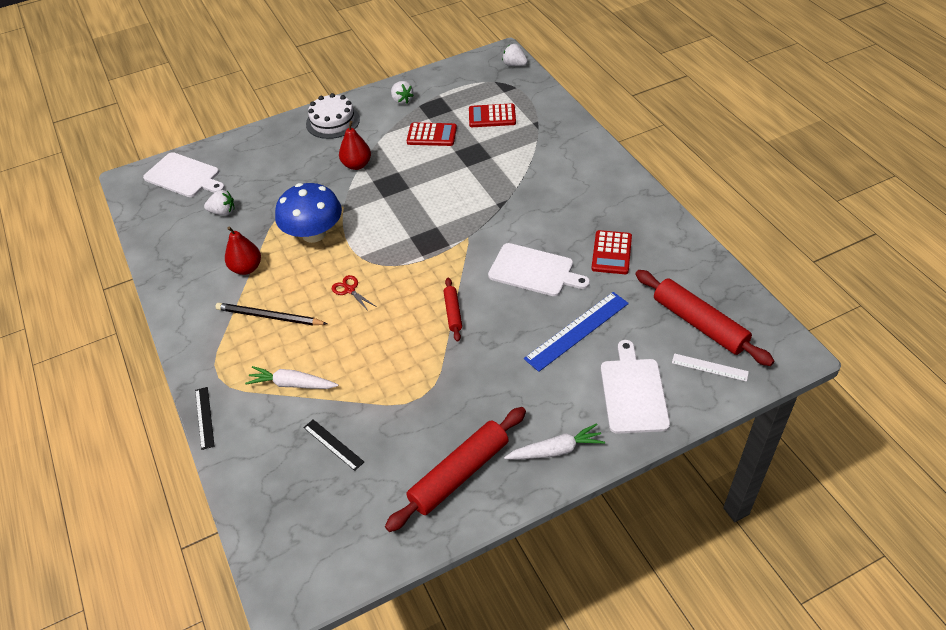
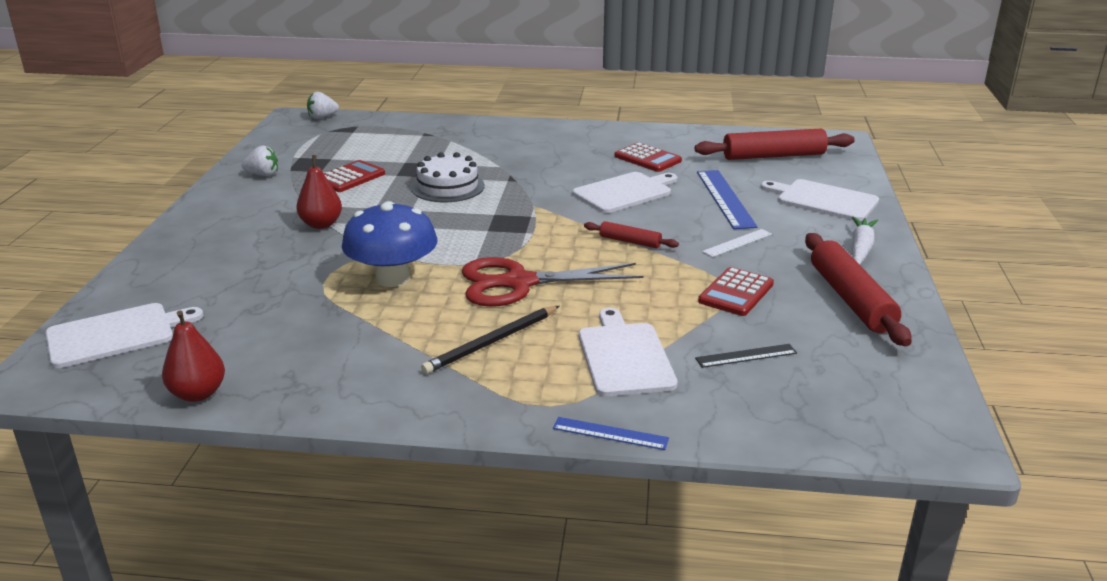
camera: 60 degrees left, 20 degrees down
black ruler [195,387,215,450] -> blue ruler [553,417,669,450]
white strawberry [204,190,234,215] -> none
red pear [225,227,261,275] -> red pear moved to [162,311,225,402]
white carrot [245,366,338,389] -> white cutting board [579,308,678,396]
white cake [306,93,360,139] -> white cake moved to [411,152,485,202]
red scissors [332,275,377,312] -> red scissors [462,257,643,307], size x2.44
red calculator [469,103,516,127] -> red calculator moved to [698,267,774,316]
white ruler [672,353,749,382] -> white ruler moved to [702,229,772,257]

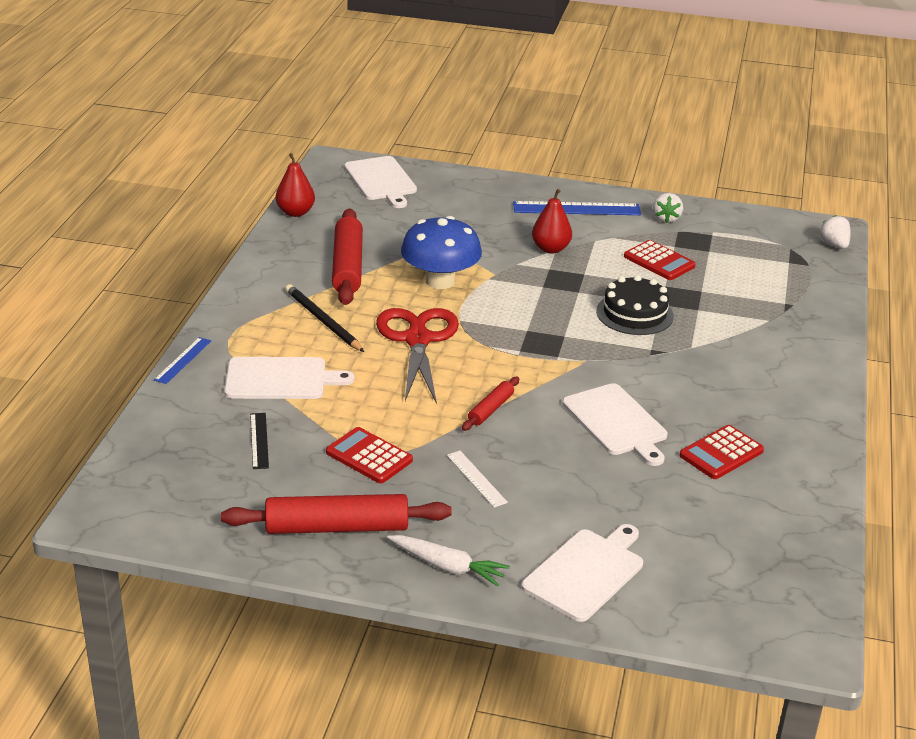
camera: 95 degrees right, 5 degrees up
white cake [411,152,485,202] -> black cake [596,275,674,335]
red rolling pin [695,128,855,160] -> red rolling pin moved to [332,208,363,305]
blue ruler [697,170,758,229] -> blue ruler moved to [513,201,641,215]

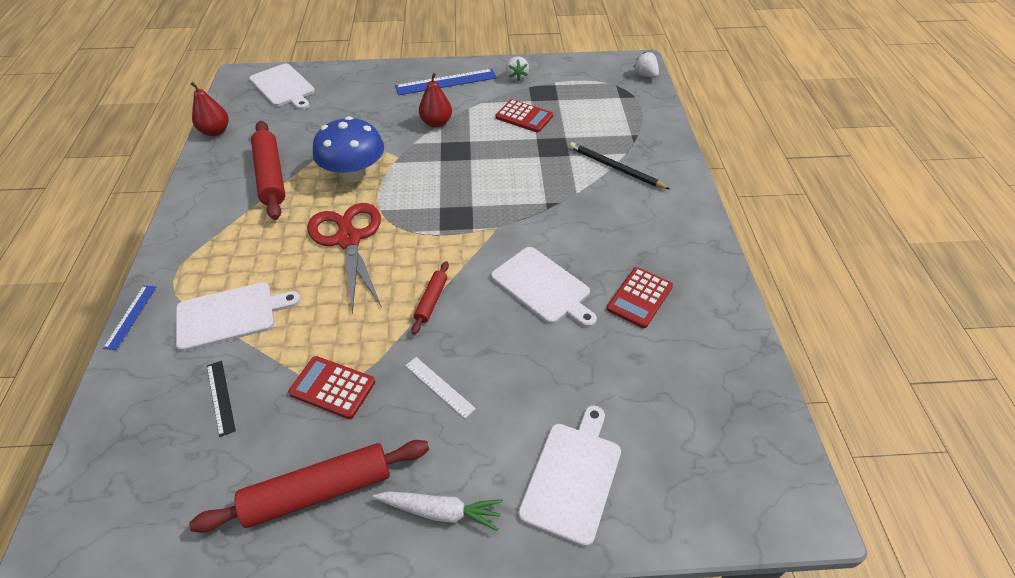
camera: 15 degrees left, 15 degrees up
black pencil [285,284,364,352] -> black pencil moved to [569,142,670,189]
black cake [596,275,674,335] -> none

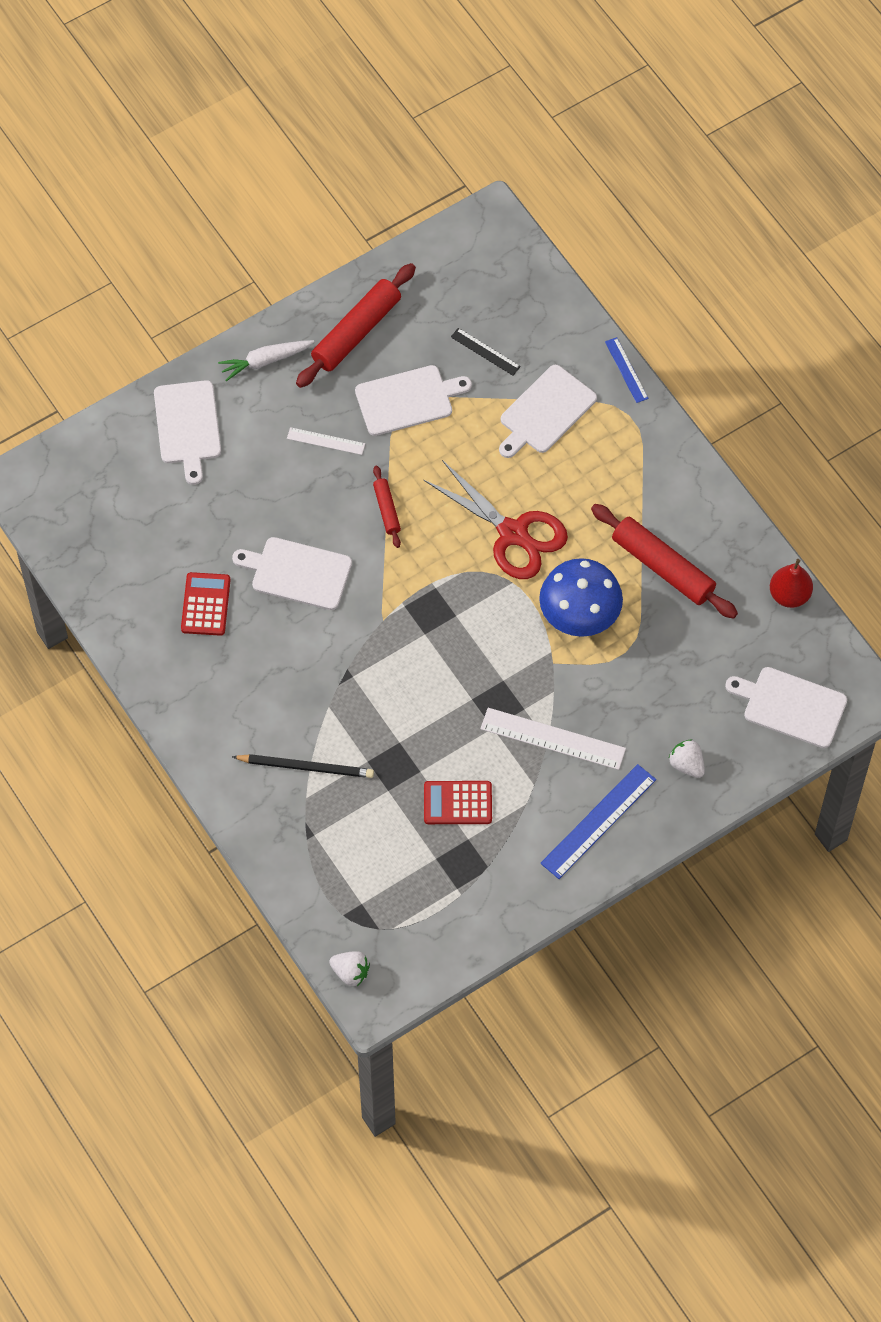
camera: 150 degrees right, 15 degrees up
red calculator [288,356,375,419] -> white cutting board [355,365,472,436]
red pear [419,73,452,128] -> white ruler [480,708,626,770]
white strawberry [505,56,529,81] -> white strawberry moved to [668,739,705,778]

